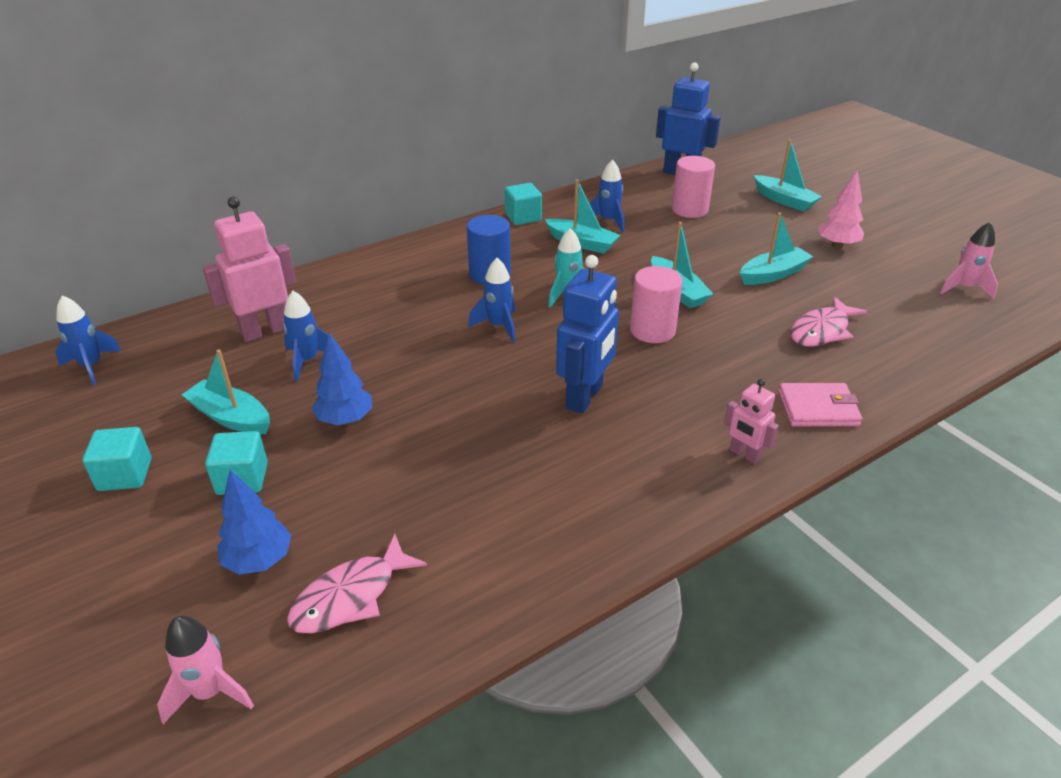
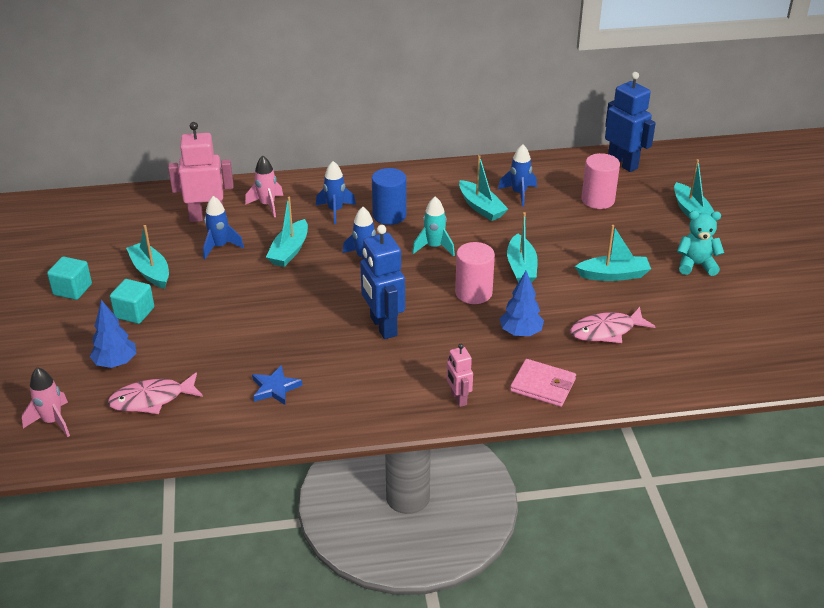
camera: 25 degrees right, 0 degrees up
blue rocket [56,295,121,385] -> blue rocket moved to [316,161,356,224]
blue tree [312,333,372,425] -> blue tree moved to [500,271,544,337]
turquoise cube [505,183,542,225] -> none
blue robot [556,255,619,414] -> blue robot turned 105 degrees clockwise [360,225,405,339]
pink tree [818,170,864,248] -> turquoise teddy bear [677,211,724,276]
pink rocket [940,222,998,299] -> pink rocket moved to [245,156,283,217]
none -> blue star [252,365,302,405]
none -> turquoise boat [266,197,308,267]

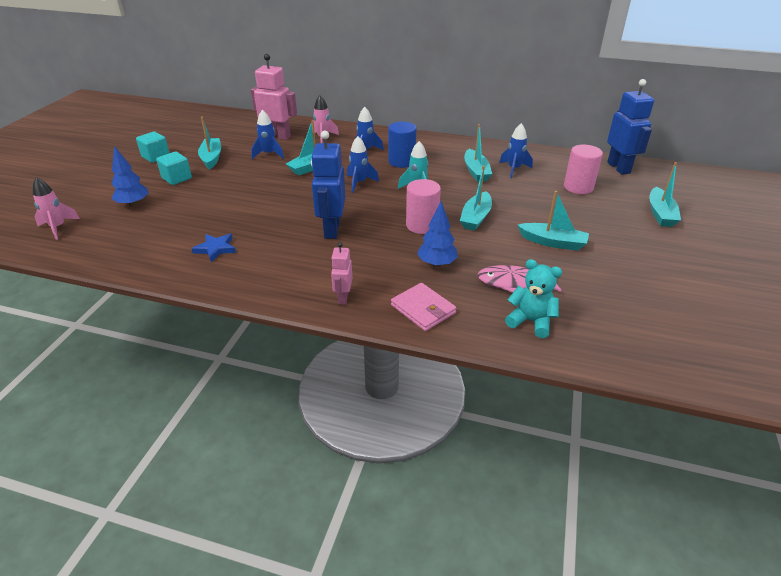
camera: 25 degrees right, 0 degrees up
pink fish [108,372,203,414] -> none
turquoise teddy bear [677,211,724,276] -> turquoise teddy bear moved to [505,259,562,338]

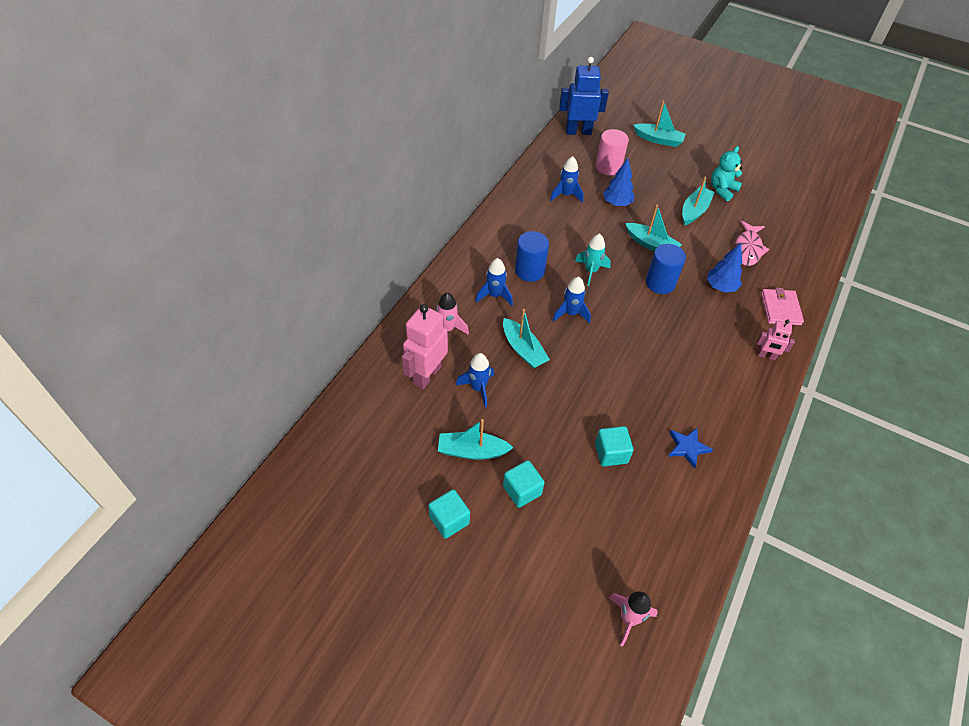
camera: 80 degrees left, 15 degrees up
blue tree [112,146,149,207] -> blue tree moved to [603,158,635,206]
blue robot [311,131,346,239] -> none
pink wallet [391,283,456,331] -> pink wallet turned 60 degrees counterclockwise [761,288,804,325]
pink cylinder [406,179,441,234] -> blue cylinder [646,244,686,294]
turquoise boat [464,124,492,182] -> none
turquoise teddy bear [505,259,562,338] -> turquoise teddy bear moved to [711,146,742,202]
none -> turquoise cube [595,426,634,467]

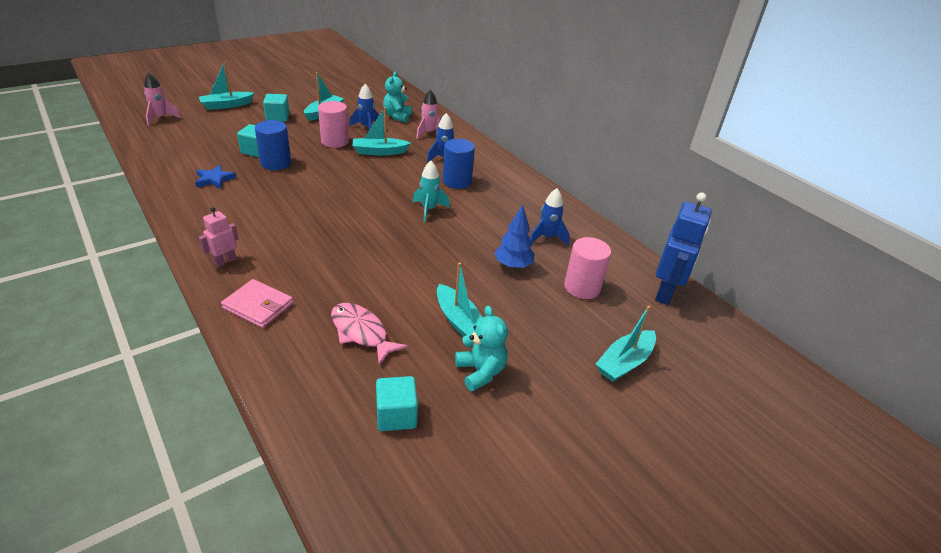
camera: 115 degrees right, 15 degrees down
pink robot [402,304,448,389] -> turquoise teddy bear [383,71,412,122]
turquoise cube [429,489,470,539] -> turquoise cube moved to [376,376,418,431]
blue rocket [552,277,591,323] -> none
turquoise boat [625,204,682,251] -> turquoise boat moved to [199,62,254,110]
blue cylinder [646,244,686,294] -> blue cylinder moved to [255,120,291,170]
blue tree [707,243,742,292] -> none
none -> pink cylinder [318,101,349,148]

